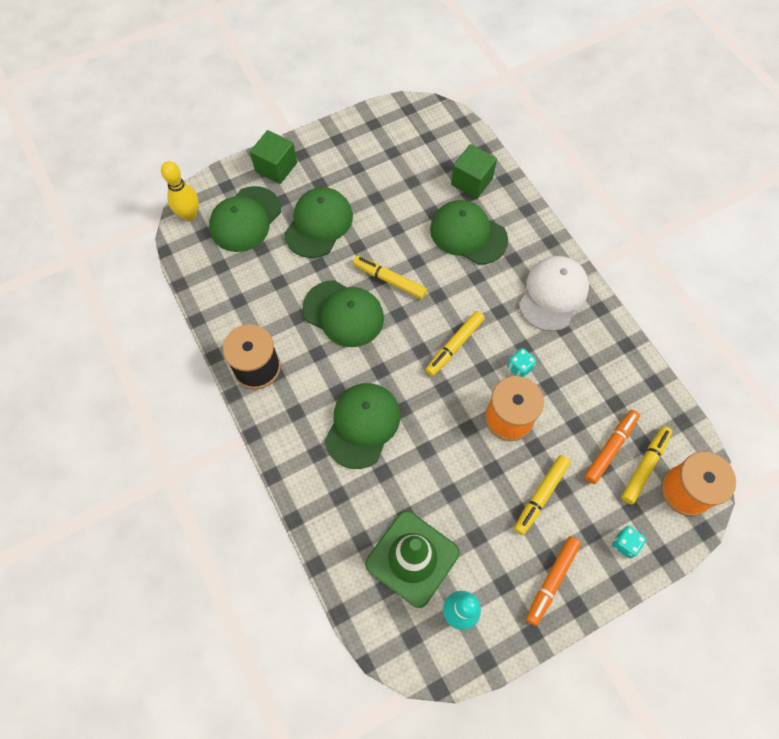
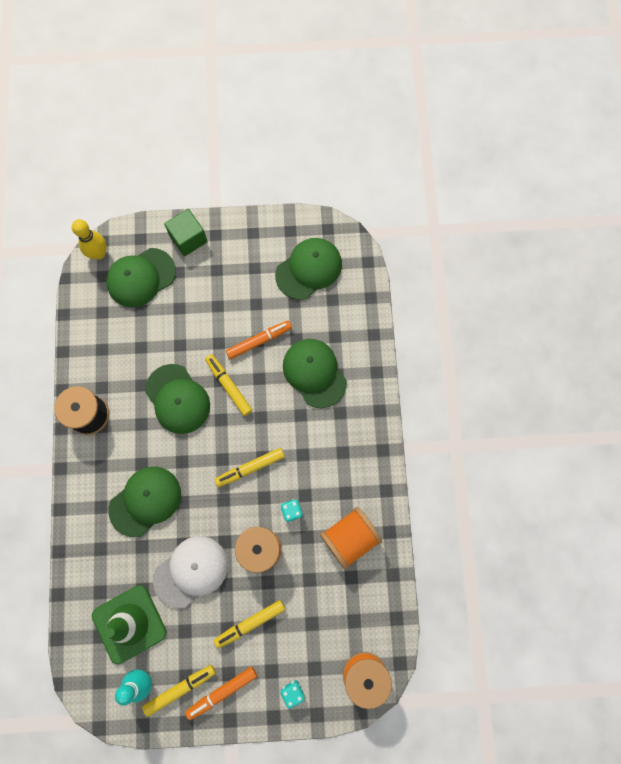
camera: 25 degrees right, 10 degrees up
green cap [284,187,353,258] -> green cap moved to [275,238,342,300]
green cube [451,144,497,199] -> none
white cap [519,256,589,331] -> white cap moved to [153,536,228,609]
orange marker [584,410,640,484] -> orange marker moved to [226,321,292,360]
yellow marker [621,426,672,504] -> yellow marker moved to [142,665,216,717]
none -> orange spool [320,507,383,570]

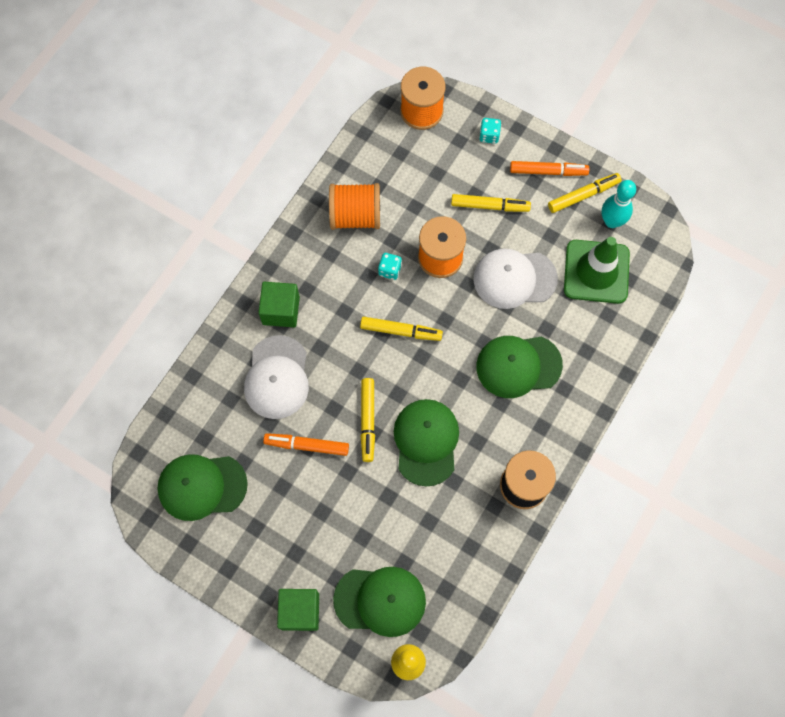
camera: 145 degrees left, 5 degrees down
yellow marker [142,665,216,717] -> yellow marker turned 150 degrees clockwise [548,173,622,213]
green cap [283,339,347,408] -> white cap [244,335,309,419]
none -> green cube [258,282,300,327]

